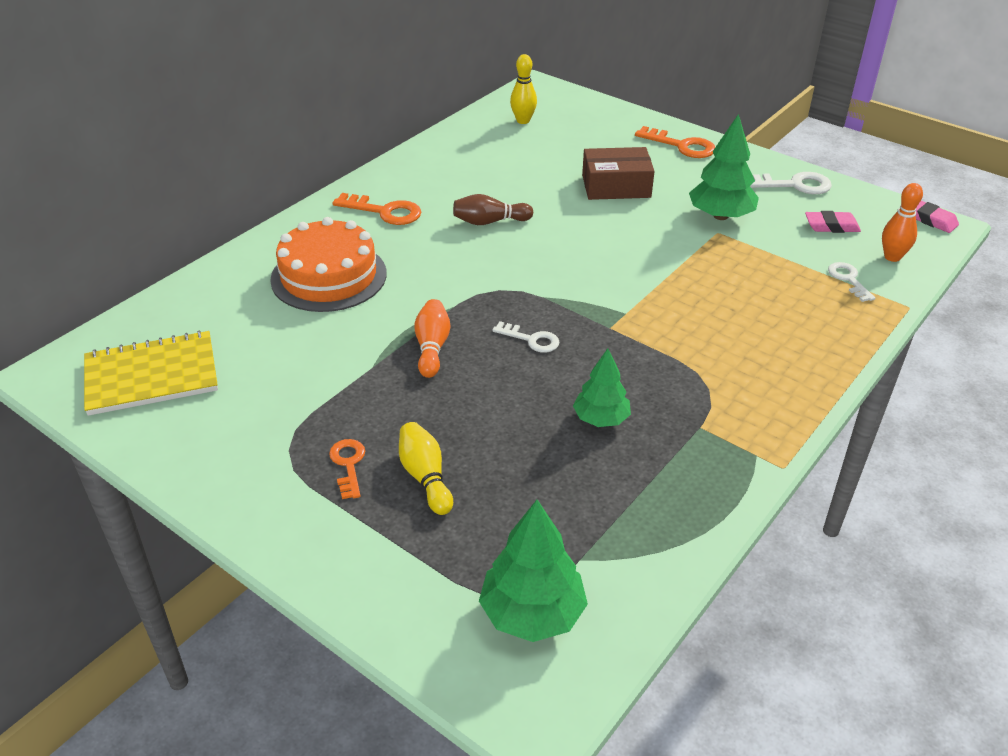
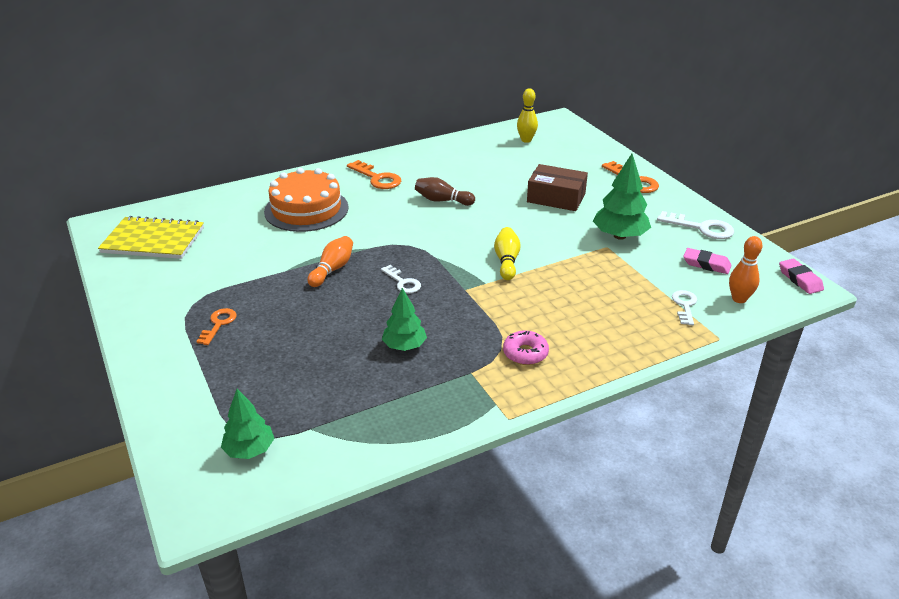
camera: 25 degrees right, 5 degrees down
yellow bowling pin [399,422,453,515] -> yellow bowling pin moved to [494,227,521,280]
green tree [479,500,588,642] -> green tree [221,389,274,459], size x0.66
none -> pink donut [503,331,549,365]

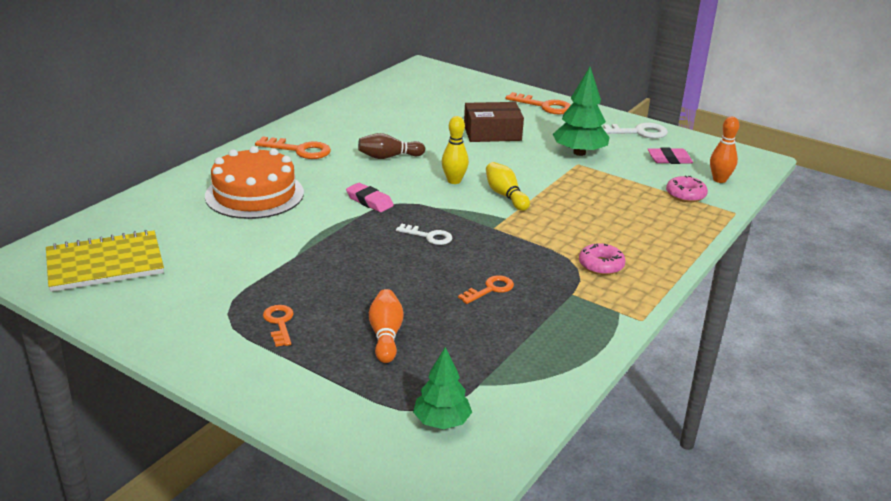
camera: 30 degrees left, 5 degrees down
orange bowling pin [307,236,353,287] -> orange bowling pin moved to [369,289,404,363]
green tree [382,288,427,351] -> orange key [458,275,514,304]
yellow bowling pin [517,88,538,143] -> yellow bowling pin moved to [442,116,469,184]
white key [672,290,697,325] -> pink donut [666,176,708,202]
pink eraser [779,259,824,294] -> pink eraser moved to [346,183,394,212]

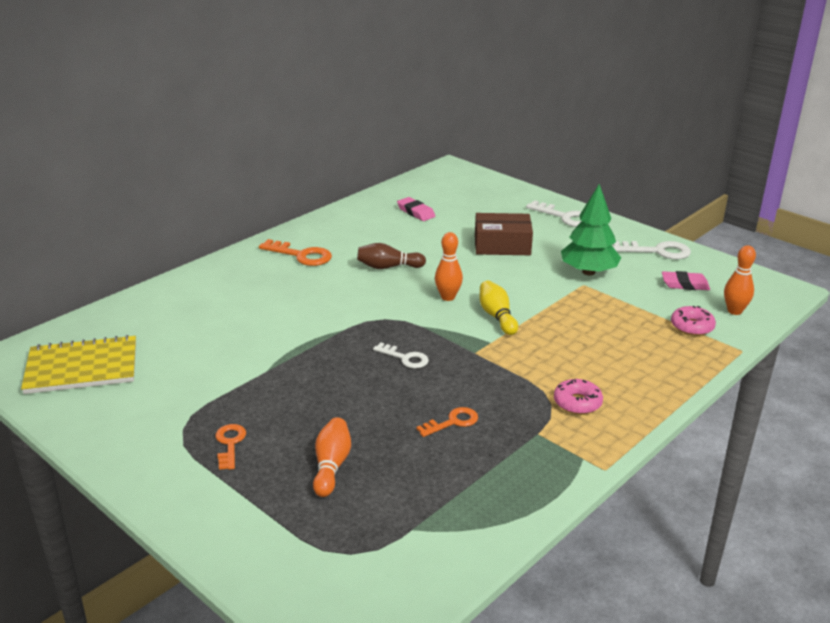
camera: 10 degrees right, 0 degrees up
orange cake [205,146,304,219] -> none
pink eraser [346,183,394,212] -> pink eraser moved to [397,197,435,221]
green tree [413,347,472,429] -> none
yellow bowling pin [442,116,469,184] -> orange bowling pin [435,232,463,301]
orange key [505,92,571,114] -> white key [526,200,582,227]

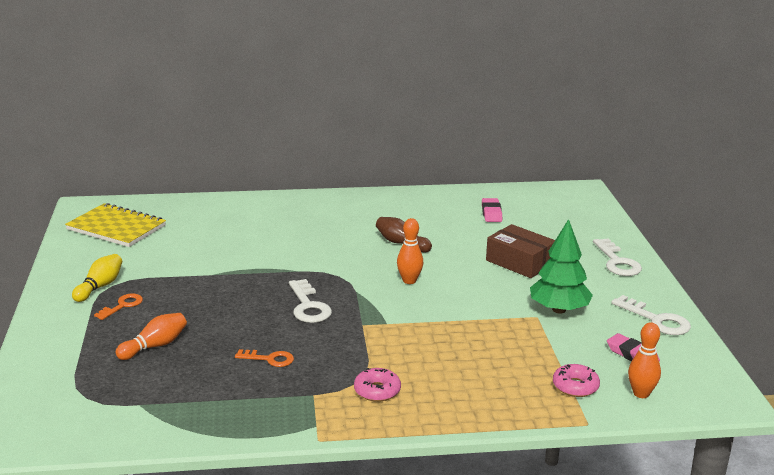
camera: 40 degrees right, 5 degrees down
orange key [259,239,332,266] -> none
white key [373,342,429,369] -> white key [289,279,332,323], size x1.55
yellow bowling pin [479,281,518,335] -> yellow bowling pin moved to [72,254,122,302]

